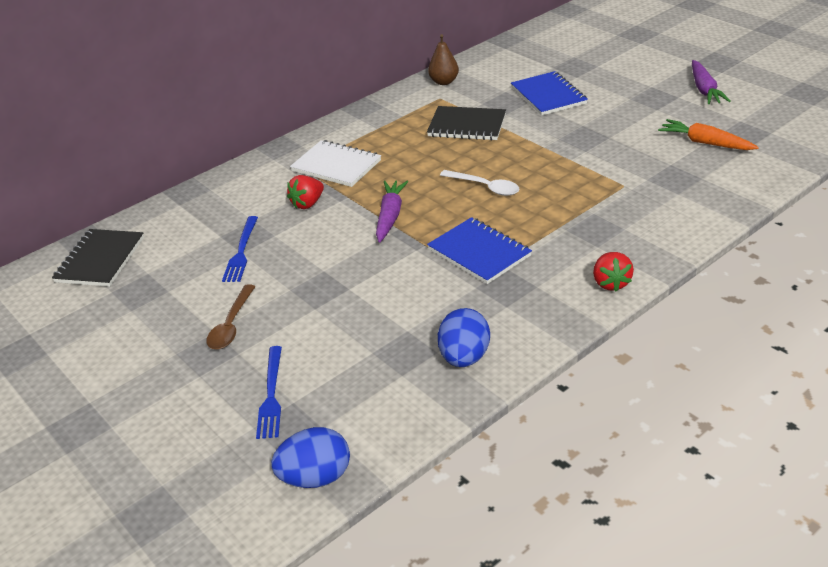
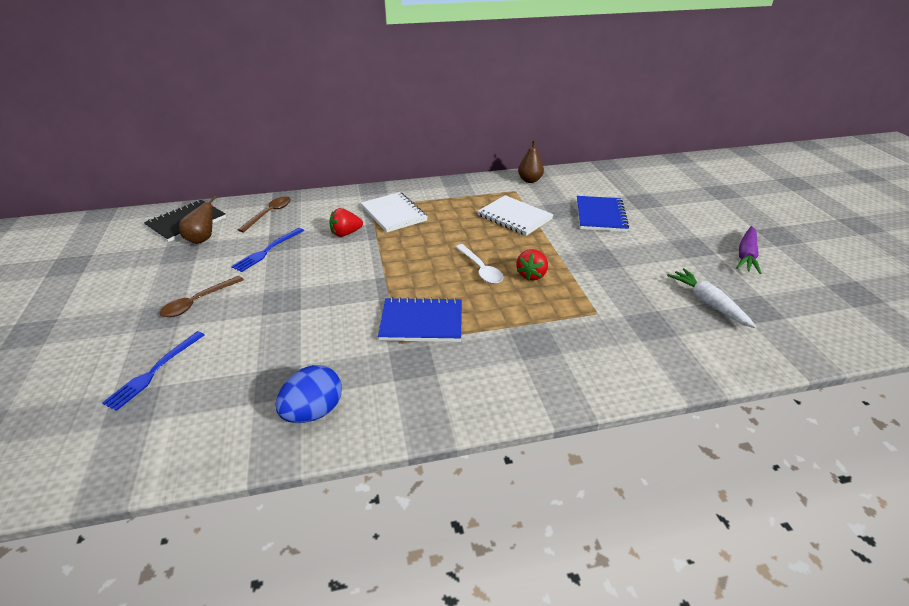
camera: 25 degrees right, 0 degrees up
blue egg [271,427,350,488] -> none
purple carrot [376,181,408,243] -> none
black notebook [427,106,506,141] -> white notebook [477,195,554,236]
blue notebook [427,217,532,284] -> blue notebook turned 75 degrees counterclockwise [378,297,462,342]
red strawberry [593,252,634,292] -> red strawberry moved to [517,249,548,280]
orange carrot [658,119,759,150] -> white carrot [667,268,757,328]
none -> brown pear [179,196,217,244]
none -> brown spoon [238,196,291,232]

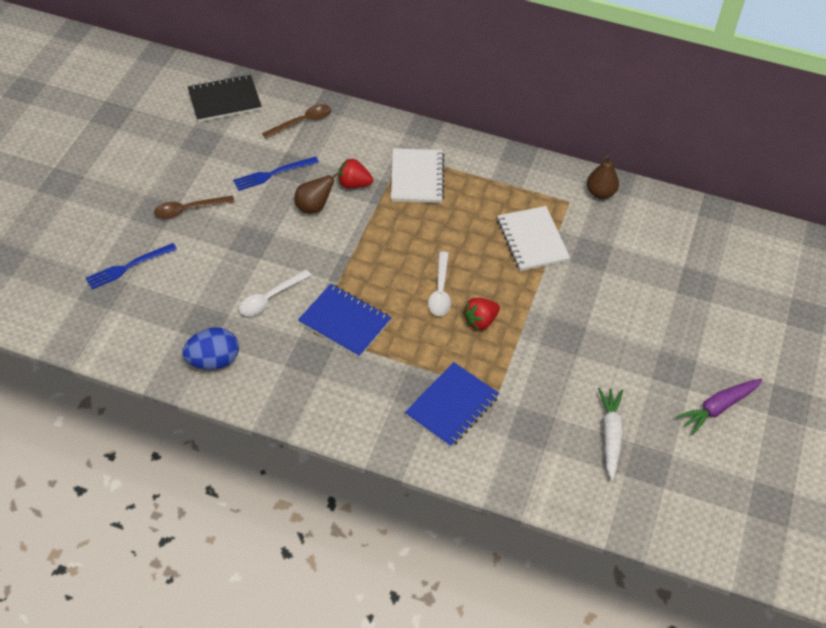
camera: 30 degrees right, 15 degrees up
brown pear [179,196,217,244] -> brown pear moved to [294,171,341,214]
blue notebook [577,196,629,232] -> blue notebook moved to [405,362,499,448]
none -> white spoon [239,269,311,316]

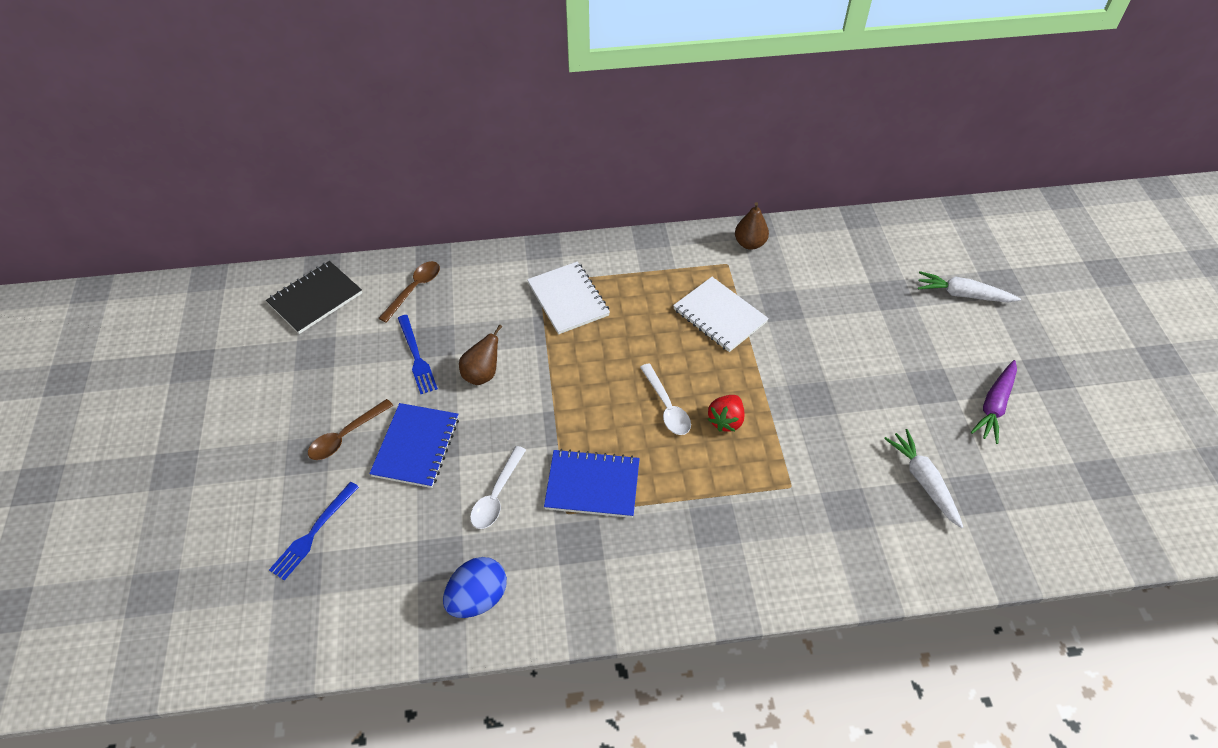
camera: 25 degrees left, 0 degrees up
blue fork [233,156,319,191] -> blue fork turned 60 degrees counterclockwise [398,315,438,394]
red strawberry [338,159,373,188] -> none
blue notebook [405,362,499,448] -> blue notebook moved to [369,403,459,488]
none -> white carrot [918,271,1021,302]

